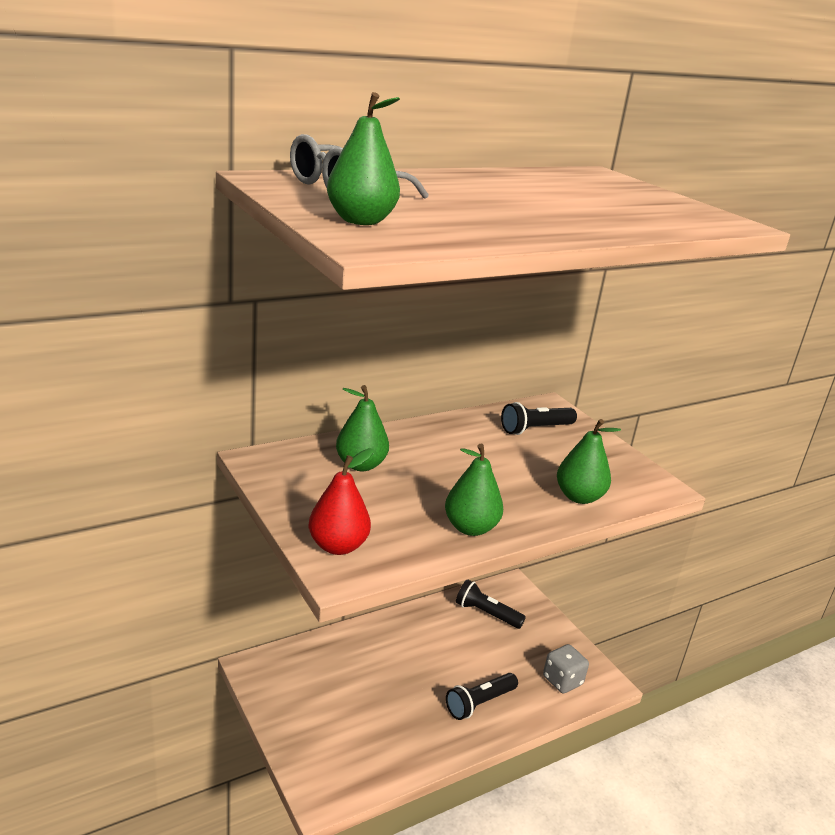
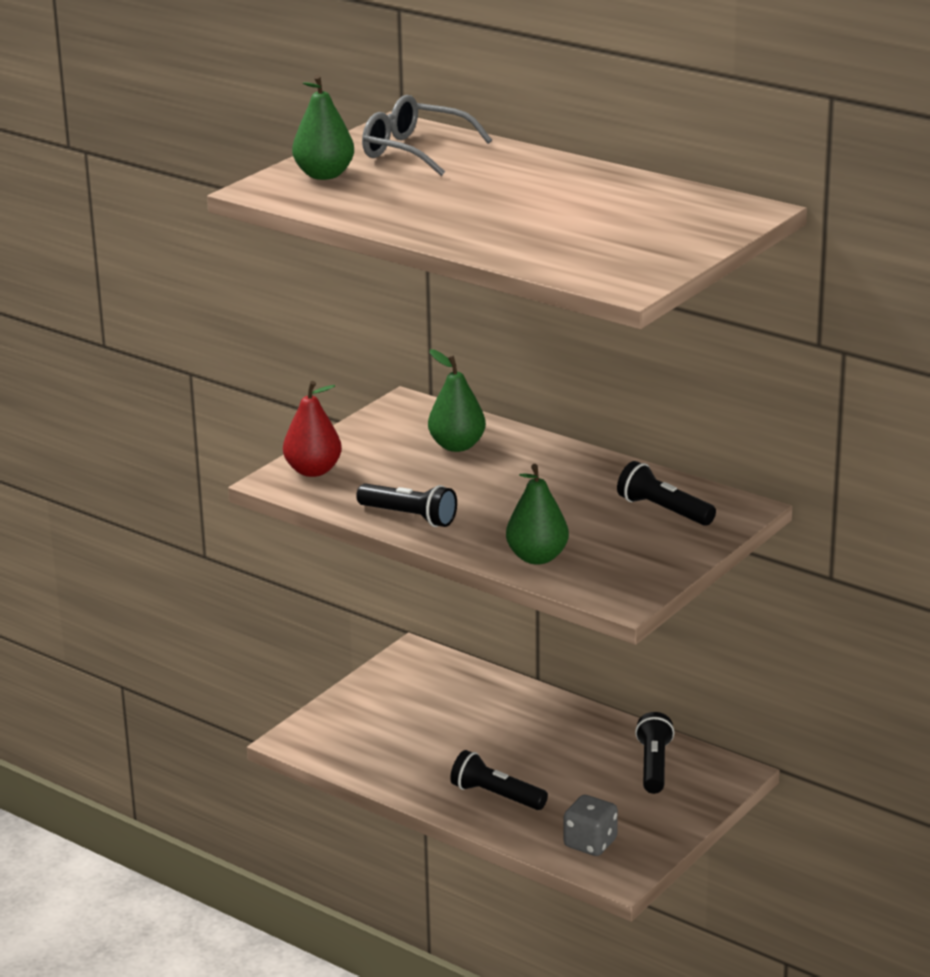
camera: 70 degrees right, 0 degrees up
green pear [445,444,503,536] -> black flashlight [356,483,457,527]

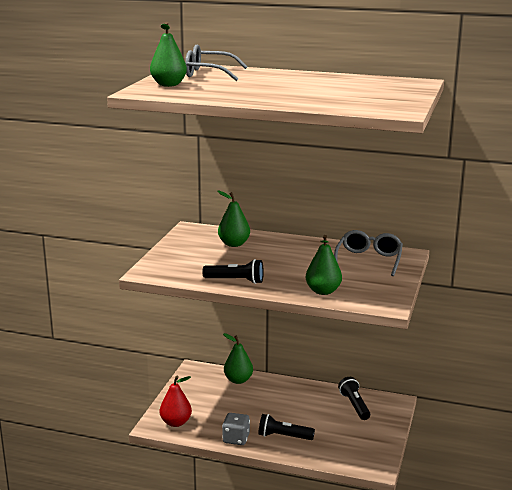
camera: 20 degrees left, 5 degrees down
red pear [283,381,342,477] -> red pear moved to [160,376,192,427]
grey dice [564,795,618,856] -> grey dice moved to [222,413,250,445]
black flashlight [617,461,716,526] -> grey glasses [334,230,403,276]
none -> green pear [223,333,253,384]

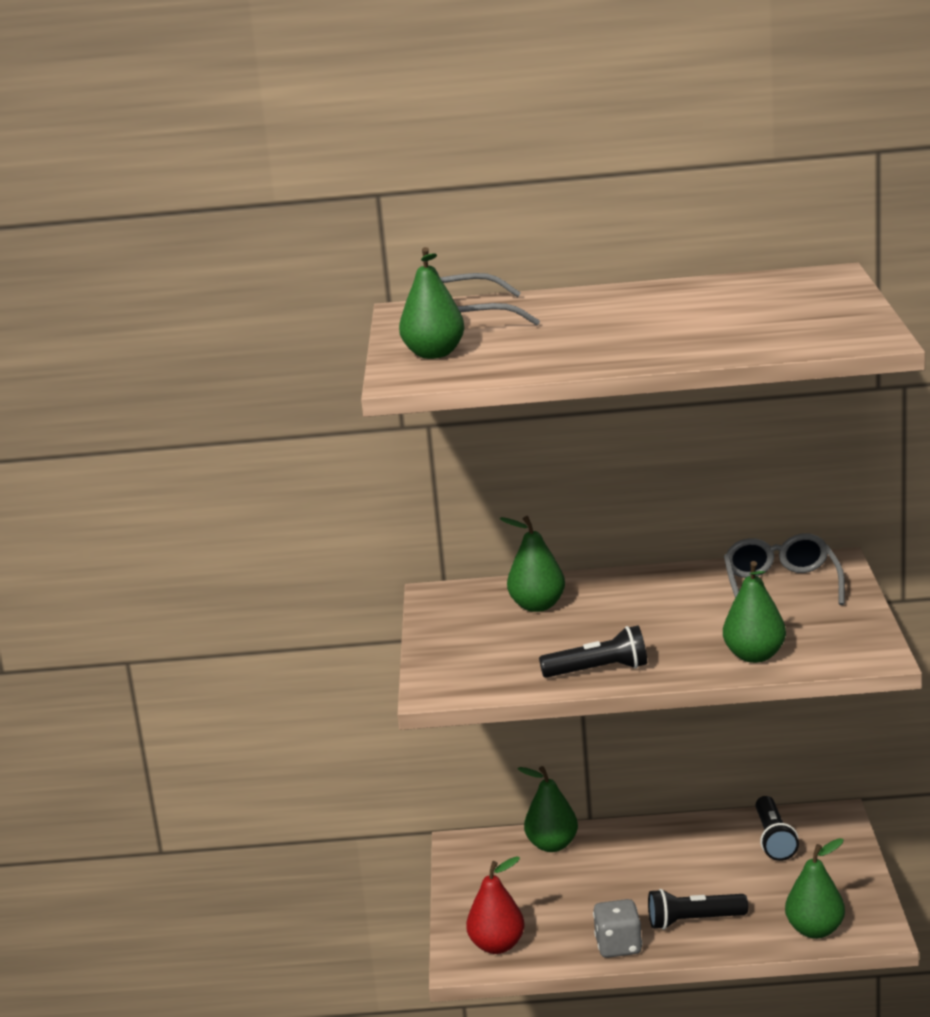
camera: 15 degrees left, 0 degrees up
black flashlight [338,377,370,420] -> black flashlight turned 150 degrees counterclockwise [756,796,799,861]
none -> green pear [785,838,845,939]

